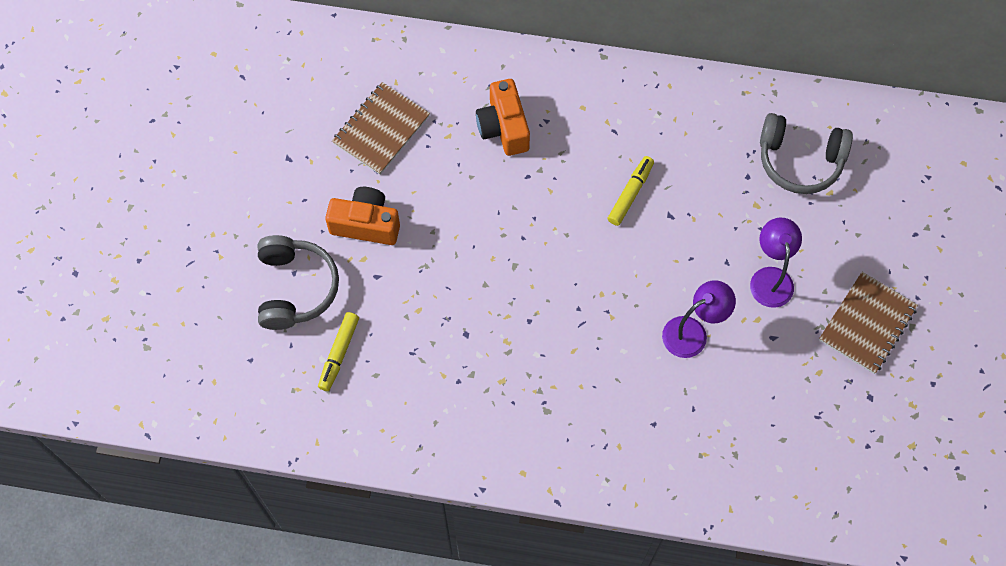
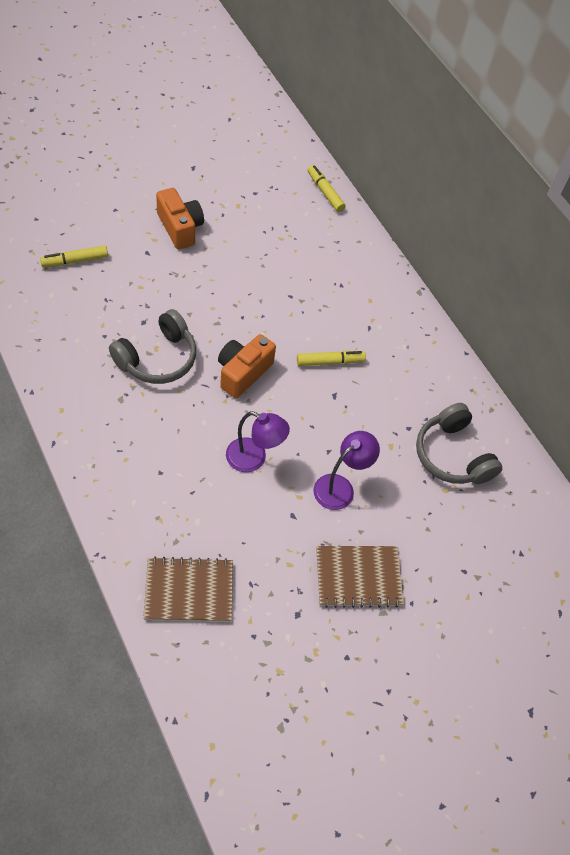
camera: 45 degrees right, 10 degrees down
grey headphones [258,235,339,330] -> grey headphones moved to [109,309,196,384]
brown notebook [332,82,430,175] -> brown notebook moved to [143,557,233,622]
orange camera [476,79,530,156] -> orange camera moved to [218,334,276,398]
none -> yellow marker [308,165,346,212]

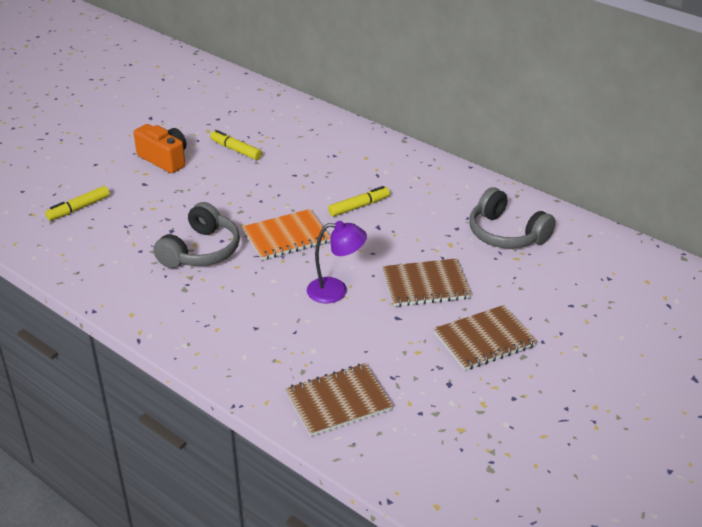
camera: 15 degrees left, 20 degrees down
orange camera [218,334,276,398] -> orange notebook [243,209,330,260]
yellow marker [308,165,346,212] -> yellow marker moved to [210,130,262,160]
purple lamp [313,431,380,510] -> brown notebook [382,258,472,307]

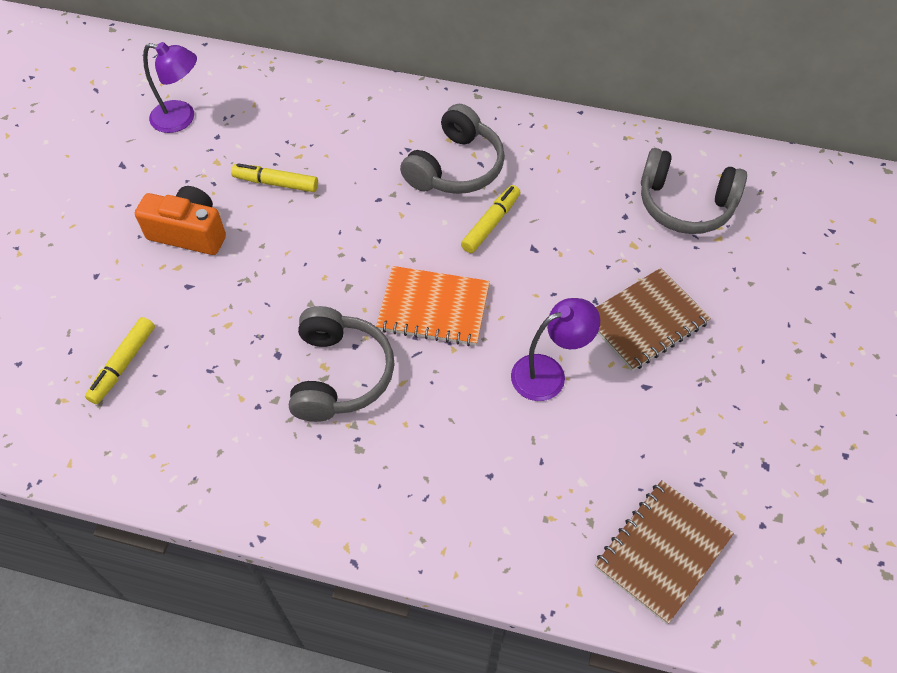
camera: 25 degrees left, 20 degrees up
orange notebook [243,209,330,260] -> orange notebook turned 60 degrees clockwise [376,266,490,346]
brown notebook [434,305,537,370] -> none
none -> purple lamp [143,42,197,133]
none -> grey headphones [400,104,505,194]

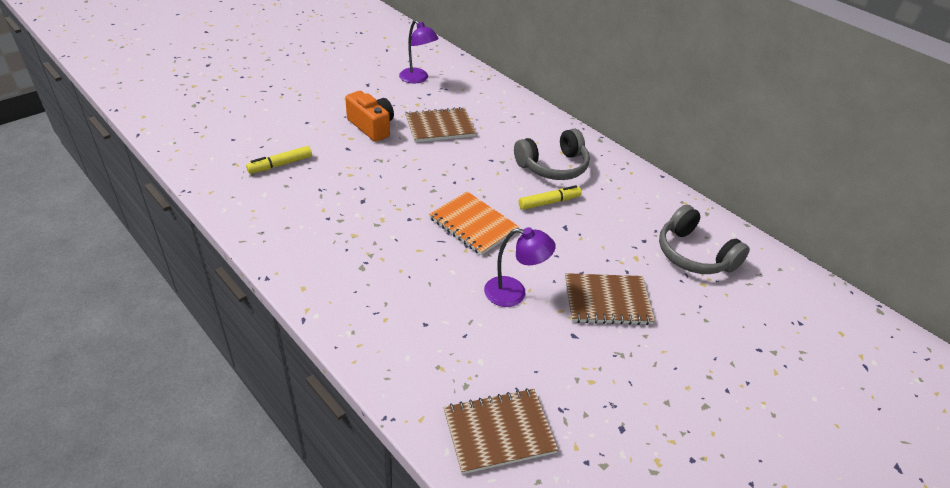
camera: 30 degrees right, 15 degrees down
yellow marker [231,163,318,192] -> brown notebook [405,107,476,142]
grey headphones [289,306,395,422] -> none

